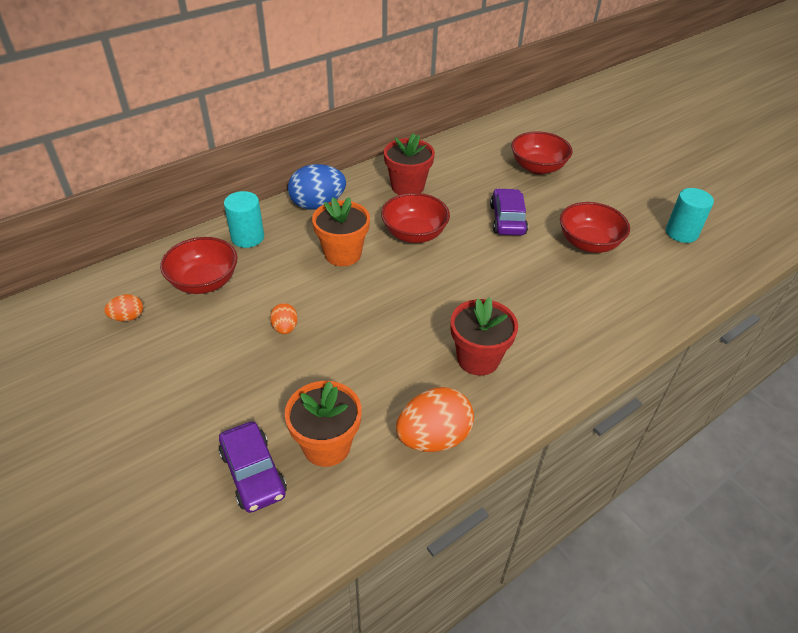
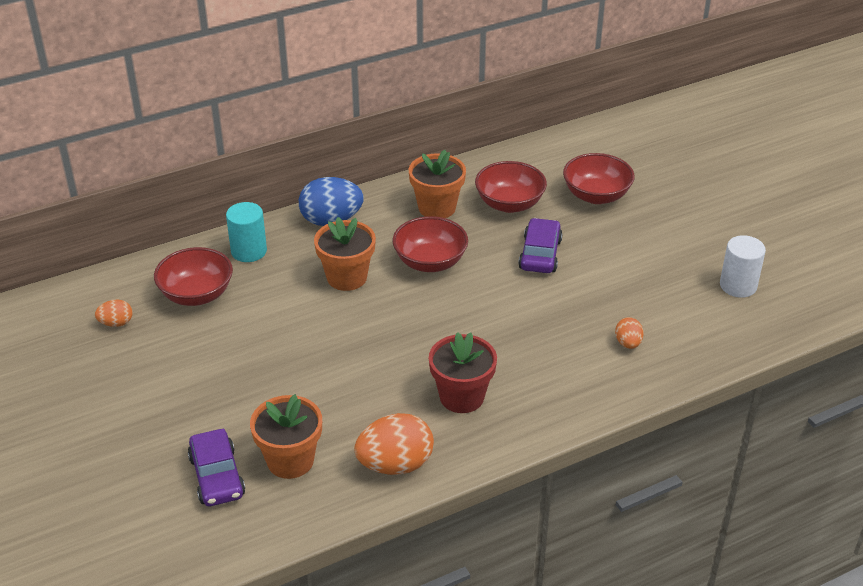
camera: 10 degrees right, 5 degrees down
orange egg [270,303,298,334] -> orange egg moved to [615,317,644,349]
red flower pot [384,133,435,195] -> orange flower pot [409,150,466,218]
red bowl [560,202,630,253] -> red bowl moved to [475,161,547,213]
turquoise cylinder [666,188,714,243] -> white cylinder [720,235,766,298]

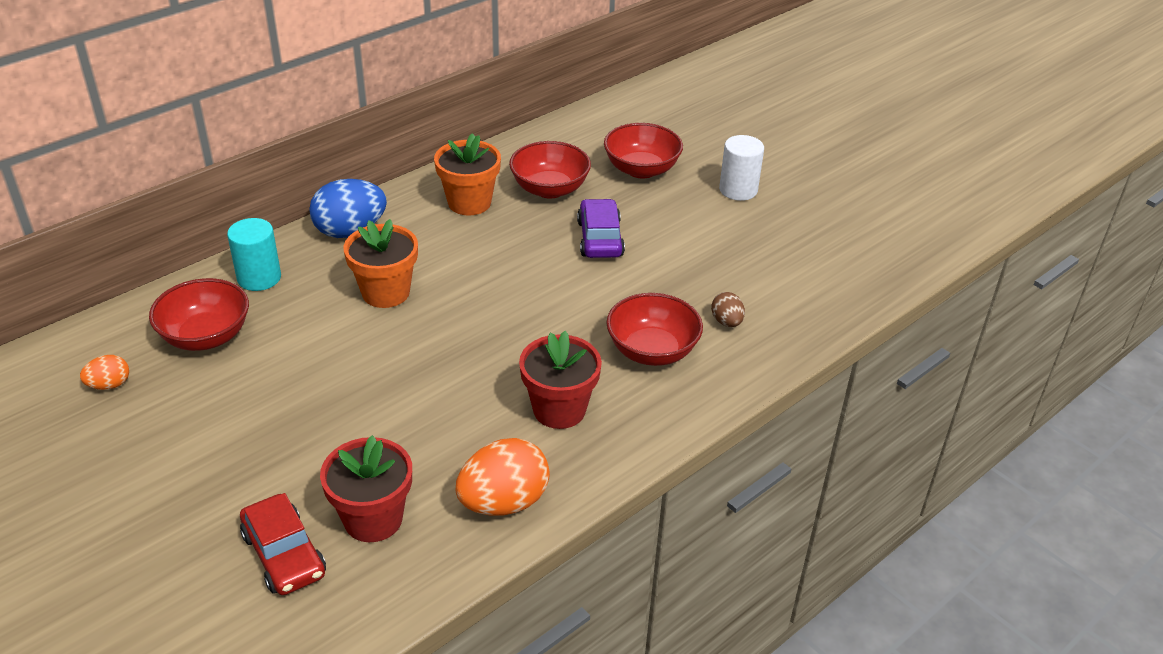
camera: 15 degrees left, 0 degrees up
purple car [188,429,245,506] -> red car [240,493,326,595]
orange flower pot [250,394,322,479] -> red flower pot [320,435,412,542]
red bowl [393,216,468,272] -> red bowl moved to [606,293,703,366]
orange egg [615,317,644,349] -> brown egg [711,292,745,327]
white cylinder [720,235,766,298] -> white cylinder moved to [719,135,764,201]

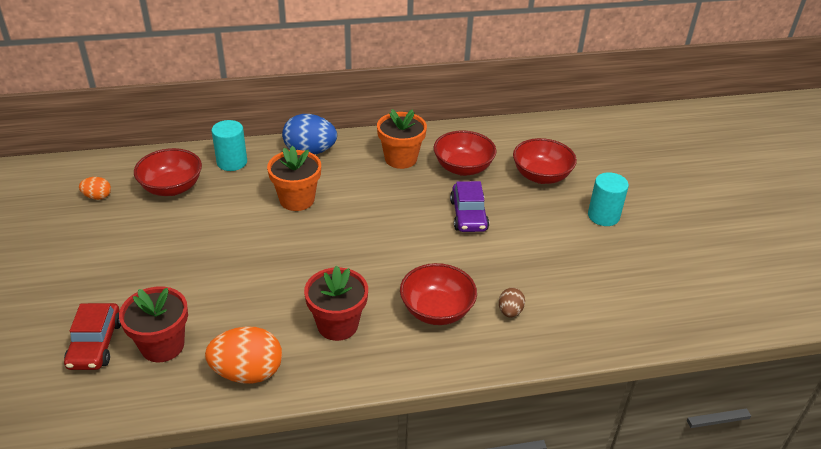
camera: 30 degrees right, 0 degrees up
purple car [577,199,625,258] -> purple car turned 150 degrees clockwise [450,181,489,232]
white cylinder [719,135,764,201] -> turquoise cylinder [588,172,629,226]

